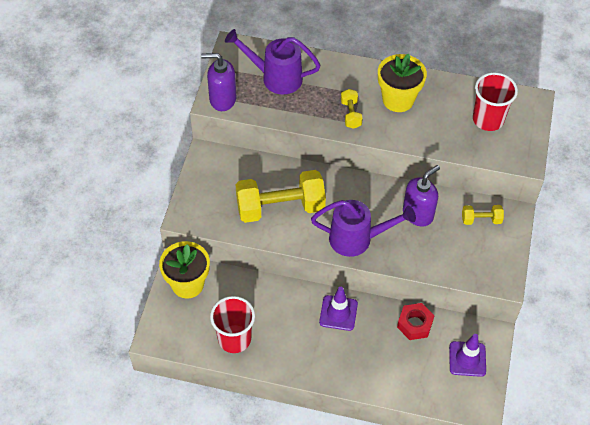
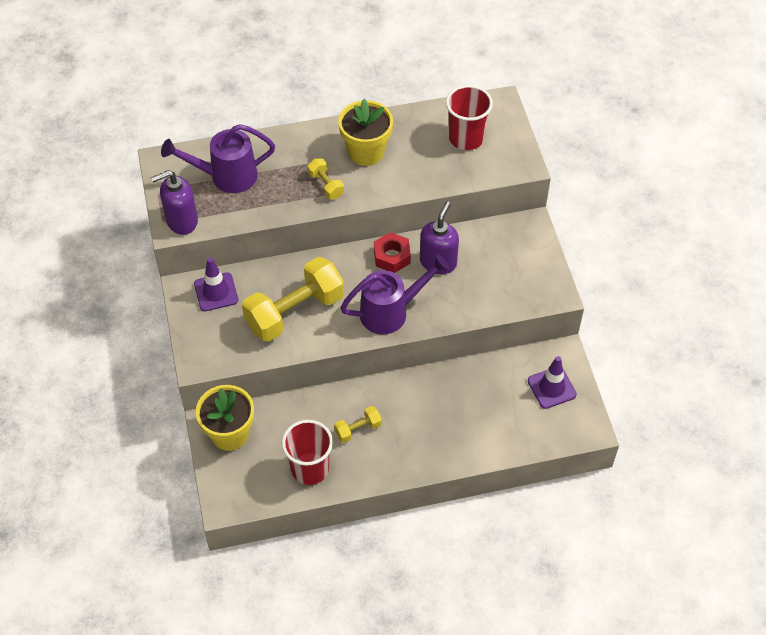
camera: 25 degrees left, 0 degrees up
purple traffic cone [319,287,358,331] -> purple traffic cone moved to [194,257,238,311]
red nut [397,303,434,340] -> red nut moved to [374,232,411,273]
yellow dumbbell [462,205,504,225] -> yellow dumbbell moved to [334,406,382,443]

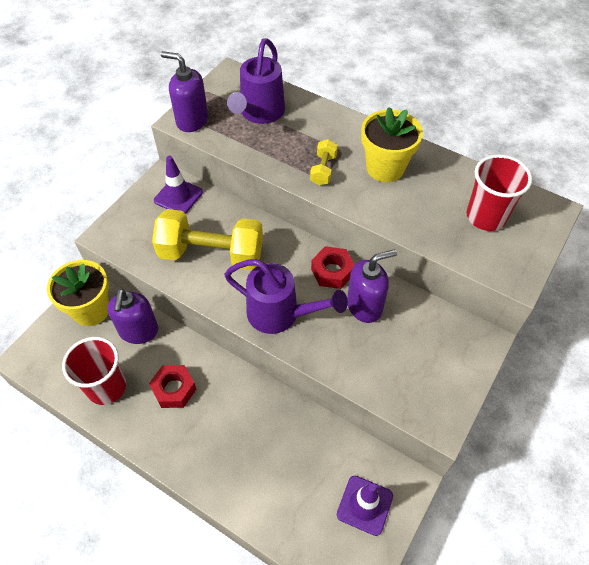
camera: 45 degrees right, 0 degrees up
purple watering can [161,124,275,193] -> purple watering can turned 105 degrees counterclockwise [227,38,285,124]
yellow dumbbell [334,406,382,443] -> red nut [149,365,196,408]
none -> purple soap dispenser [107,289,158,344]

